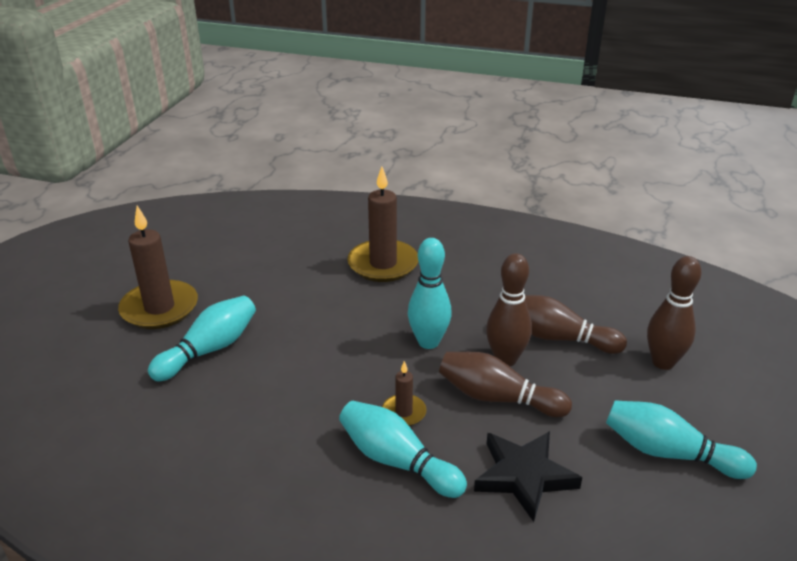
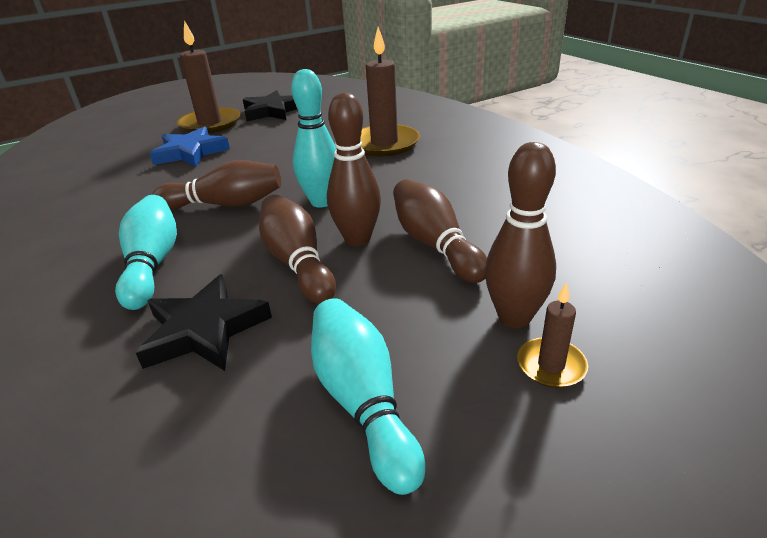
camera: 45 degrees right, 0 degrees up
turquoise bowling pin [148,295,256,381] -> blue star [149,126,230,167]
brown candle [382,361,426,426] -> brown candle moved to [517,282,588,388]
none -> brown bowling pin [152,160,281,210]
none -> black star [243,90,297,121]

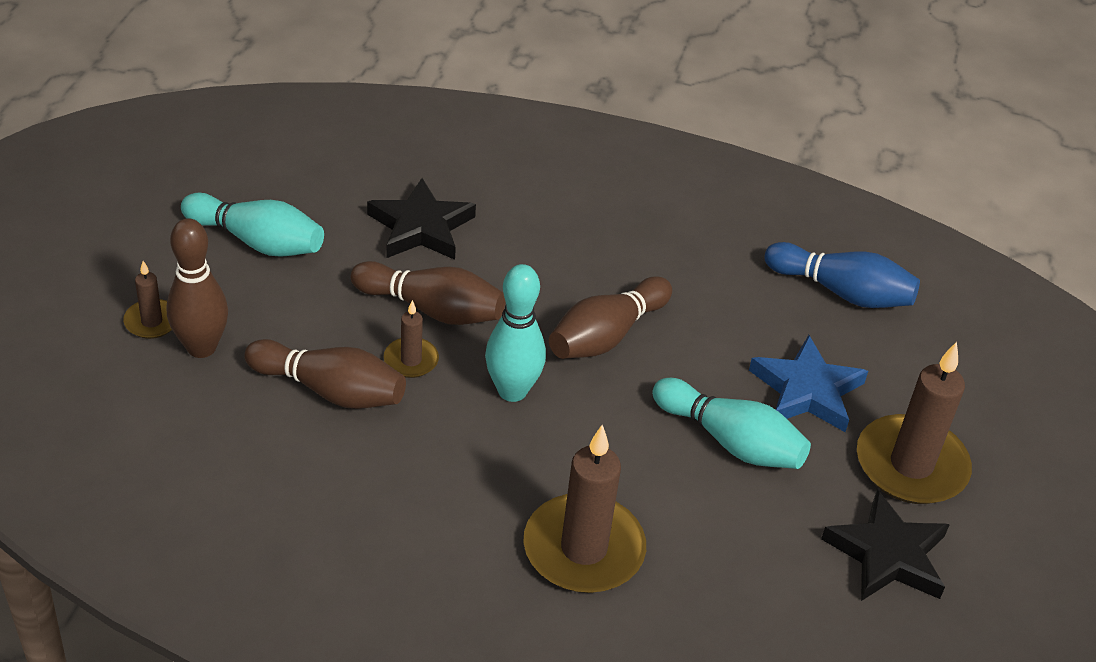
camera: 130 degrees right, 10 degrees up
turquoise bowling pin [115,195,177,310] -> turquoise bowling pin moved to [652,378,811,469]
brown bowling pin [327,93,381,247] -> brown candle [384,300,439,378]
none -> blue bowling pin [765,242,920,308]

